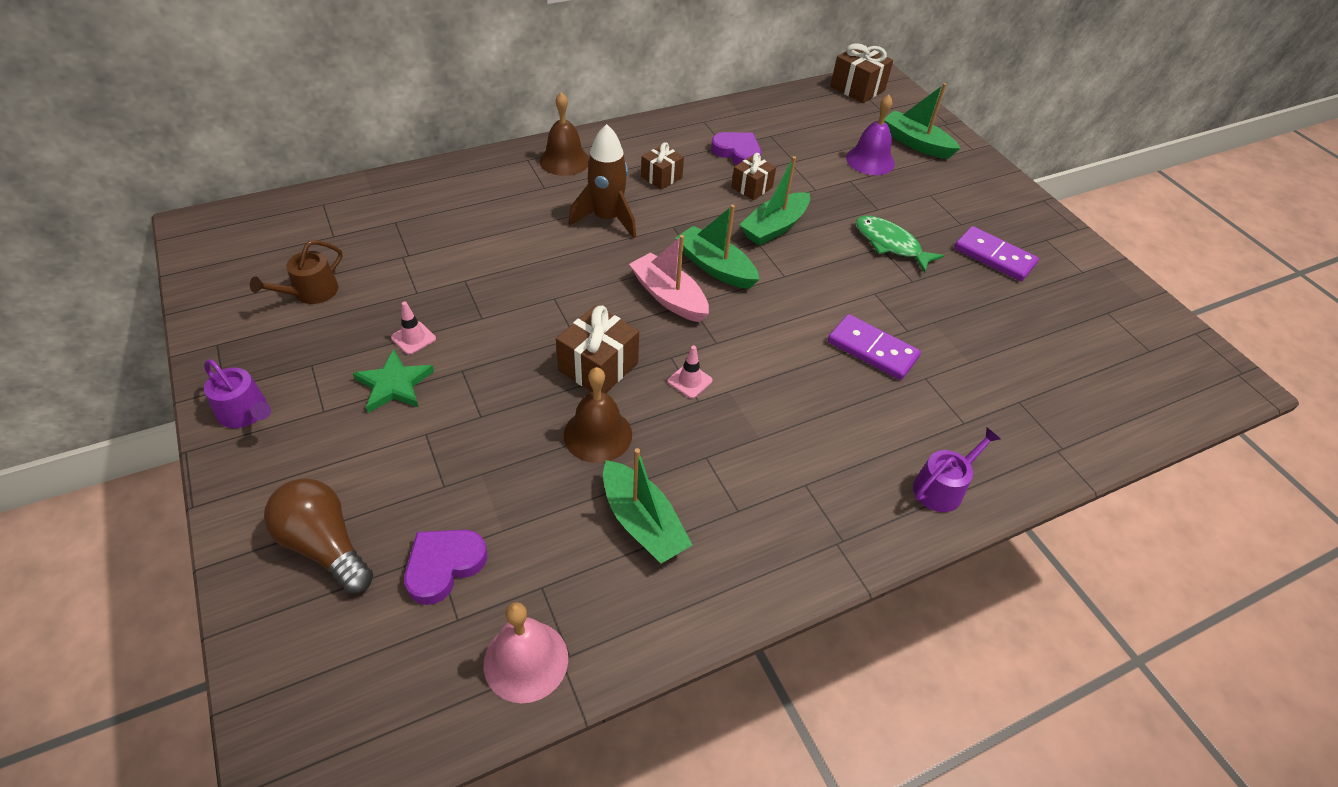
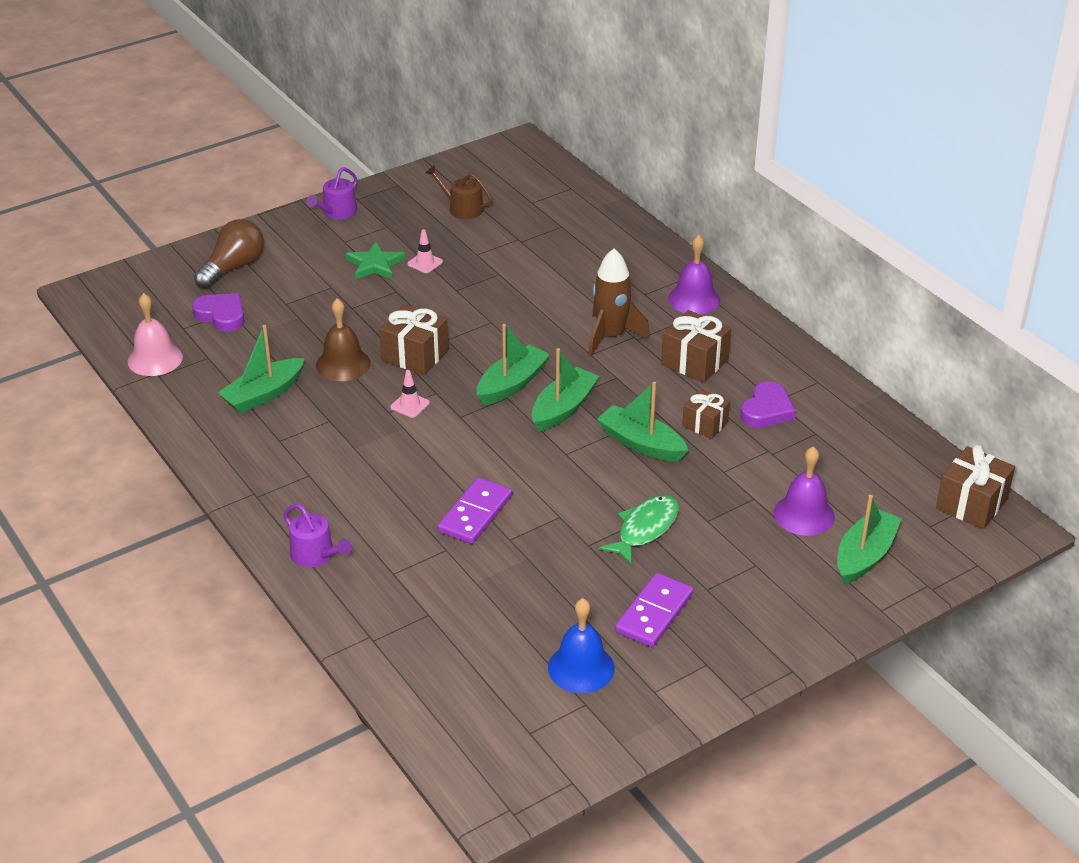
camera: 85 degrees right, 10 degrees down
brown bell [539,92,589,176] -> purple bell [668,235,720,315]
pink boat [629,235,709,322] -> green boat [477,324,550,405]
brown gift [641,142,684,190] -> brown gift [661,310,731,383], size x1.53
none -> blue bell [548,598,615,693]

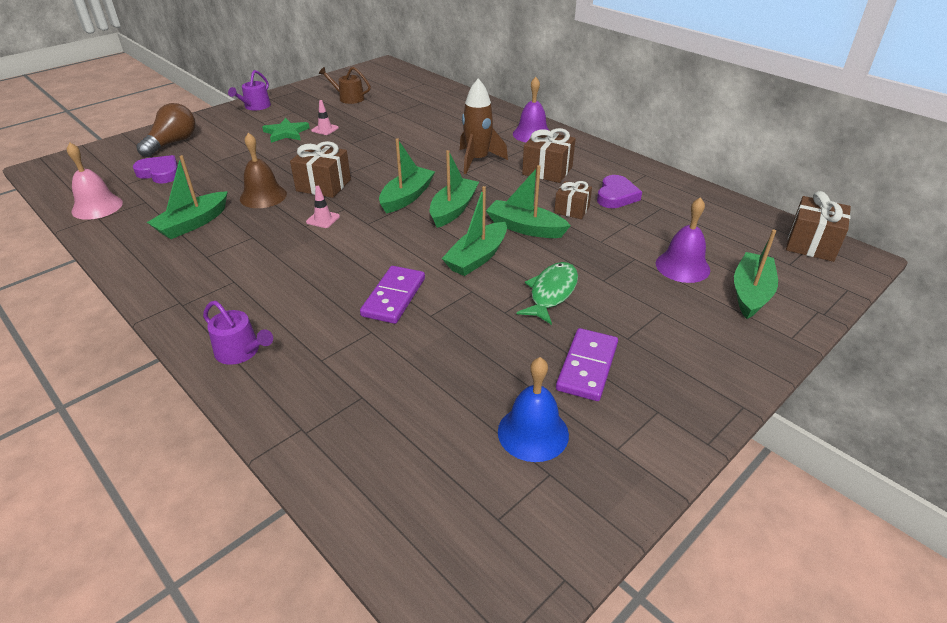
camera: 10 degrees left, 0 degrees up
none -> green boat [442,186,507,276]

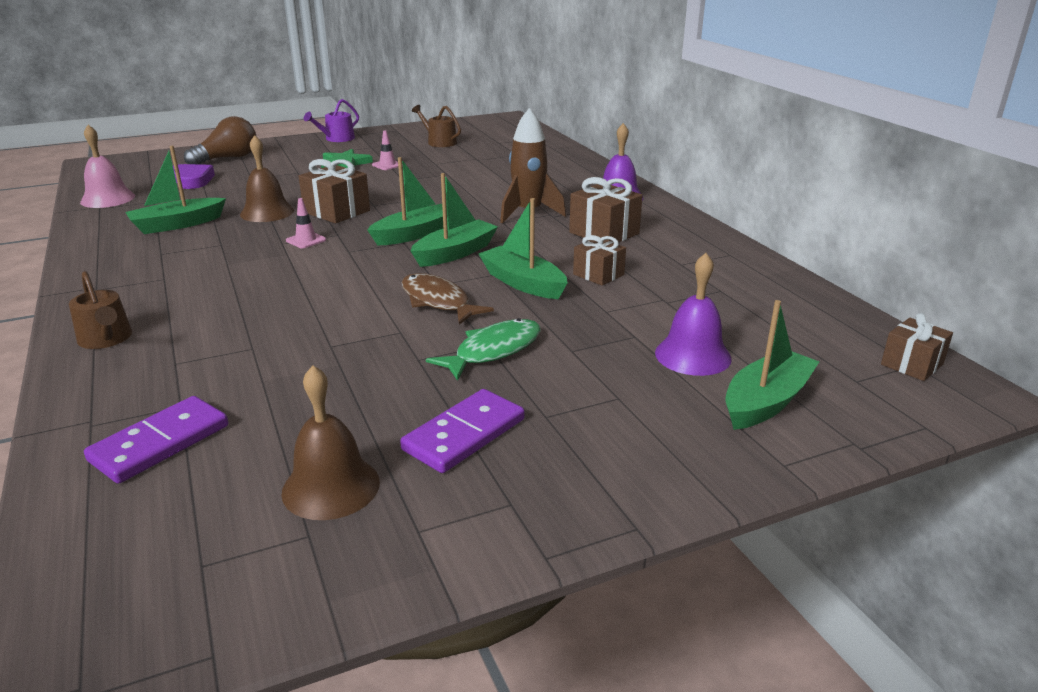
camera: 20 degrees right, 10 degrees down
purple watering can [203,301,273,365] -> brown watering can [69,271,132,349]
purple domino [360,266,425,324] -> purple domino moved to [84,396,228,484]
green boat [442,186,507,276] -> brown fish [402,273,494,325]
blue bell [498,357,569,462] -> brown bell [281,365,380,520]
purple heart [597,175,642,208] -> none
brown gift [786,191,851,262] -> brown gift [881,313,953,381], size x0.65

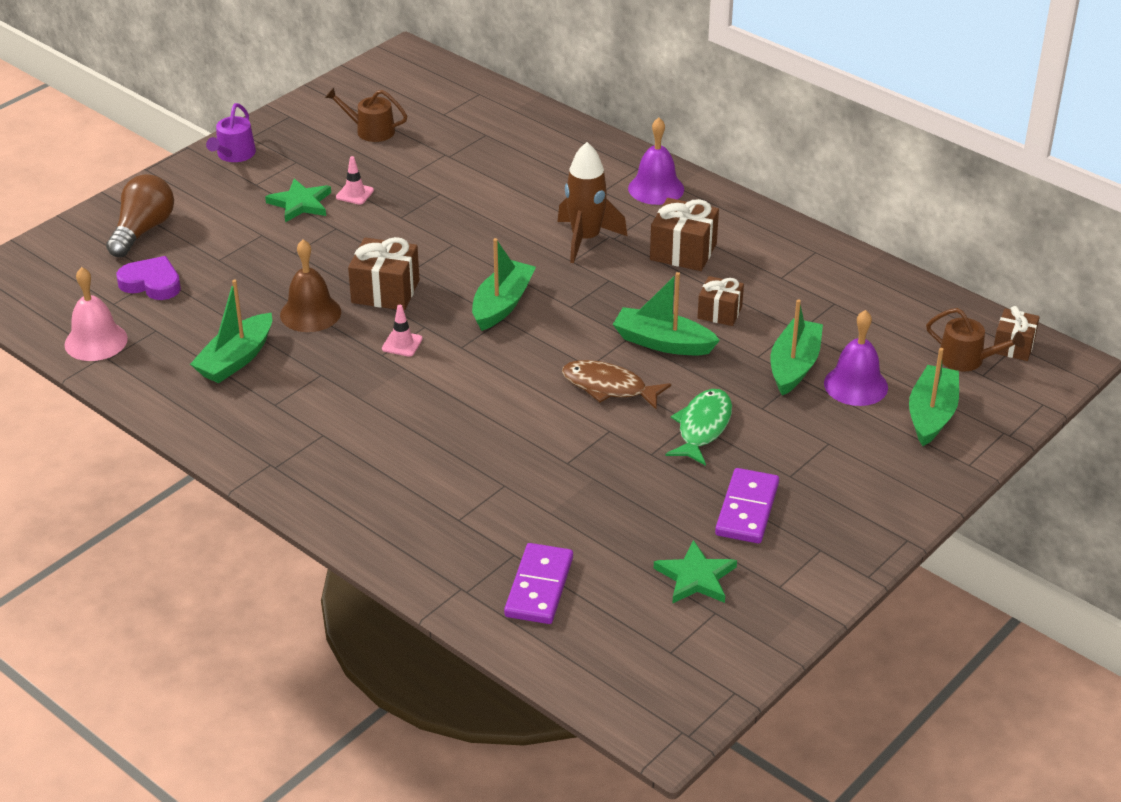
camera: 25 degrees left, 10 degrees up
brown watering can [69,271,132,349] -> brown watering can moved to [926,308,1025,371]
brown bell [281,365,380,520] -> green star [654,540,737,604]
green boat [411,173,498,267] -> green boat moved to [770,299,823,396]

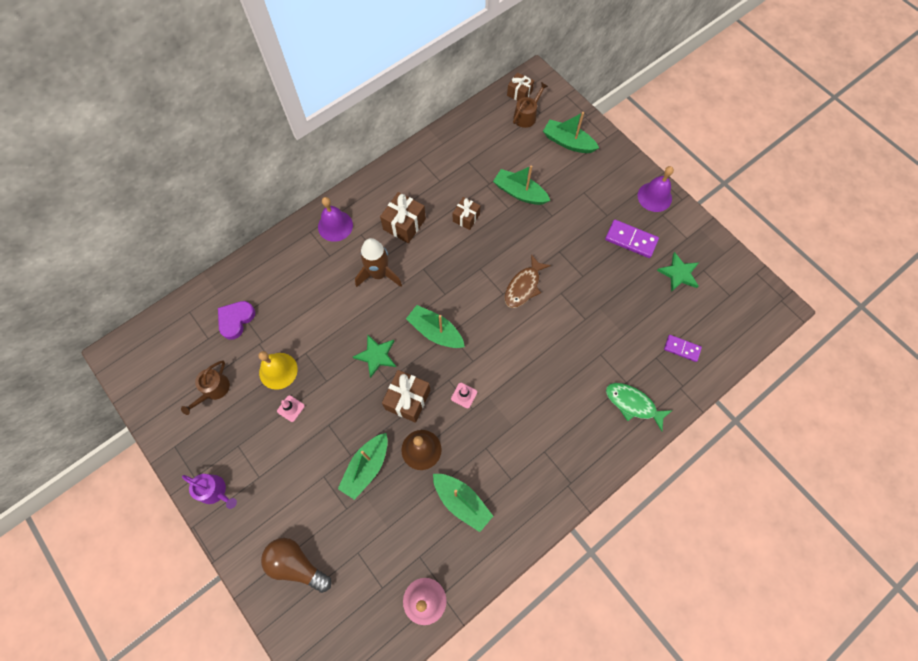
camera: 80 degrees left, 30 degrees up
purple heart [116,256,181,300] -> purple heart moved to [218,301,255,340]
green star [265,179,331,222] -> green star moved to [353,334,396,378]
purple domino [504,543,573,624] -> purple domino [664,335,702,362], size x0.66
green boat [613,272,720,355] -> green boat moved to [338,433,388,500]
green fish [665,389,732,466] -> green fish moved to [606,383,672,431]
purple bell [824,310,888,406] -> purple bell moved to [638,166,674,212]
none -> yellow bell [258,351,298,390]

